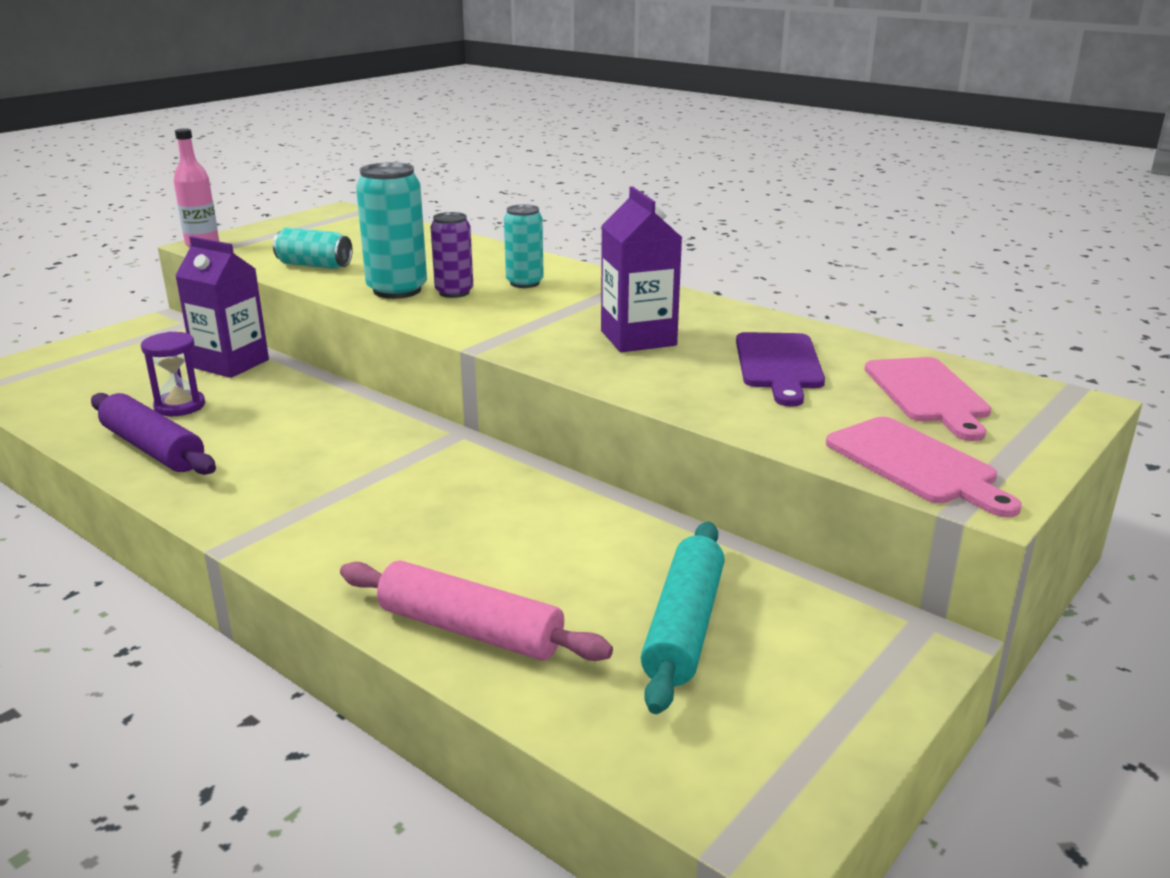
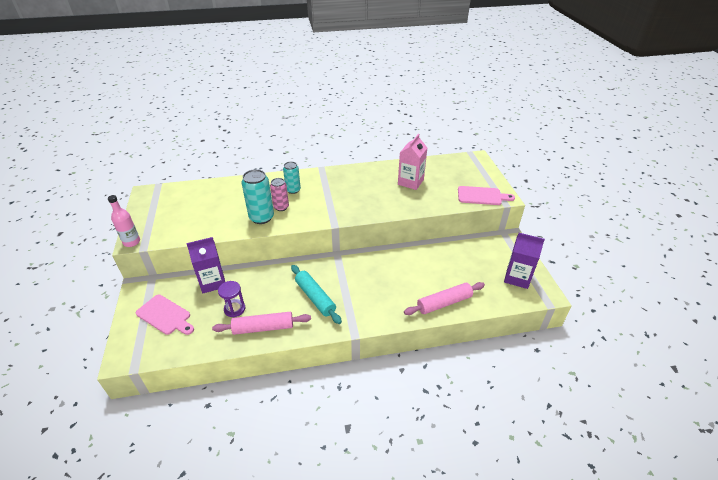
camera: 50 degrees left, 15 degrees up
purple rolling pin [91,393,216,475] -> pink rolling pin [212,312,311,335]
turquoise can [273,227,353,269] -> none
purple can [430,212,473,298] -> pink can [270,178,289,211]
purple carton [601,186,682,352] -> purple carton moved to [504,233,545,289]
turquoise rolling pin [641,522,725,714] -> turquoise rolling pin moved to [291,265,342,324]
purple cutting board [736,332,825,407] -> pink carton [398,134,427,190]
pink cutting board [864,357,991,441] -> pink cutting board moved to [136,295,194,335]

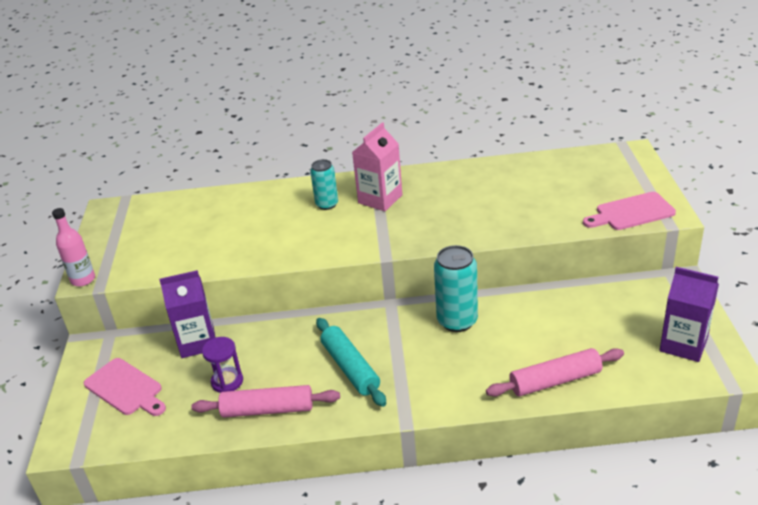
camera: 10 degrees right, 5 degrees down
turquoise can [241,169,274,224] -> turquoise can moved to [434,245,478,332]
pink can [270,178,289,211] -> none
pink carton [398,134,427,190] -> pink carton moved to [352,122,402,211]
pink cutting board [458,186,515,205] -> pink cutting board turned 150 degrees clockwise [583,192,676,230]

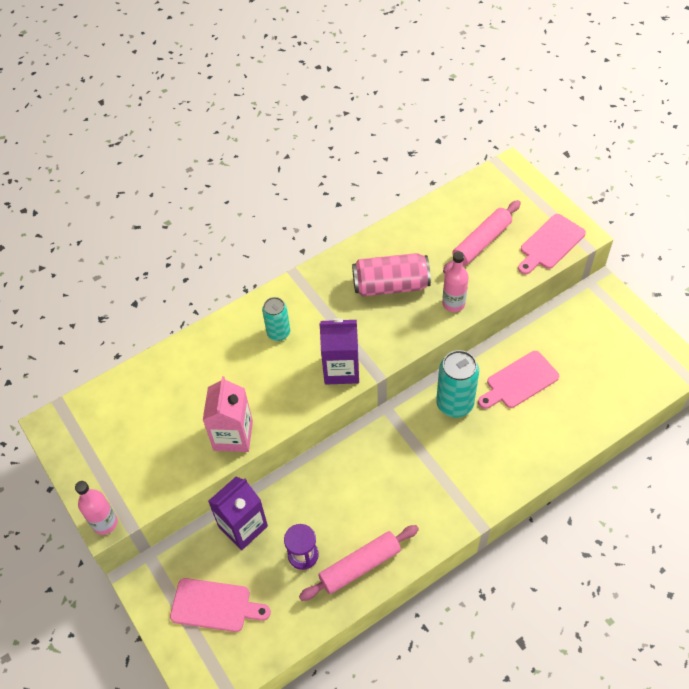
camera: 30 degrees left, 20 degrees up
turquoise rolling pin [316,318,386,407] -> none
pink carton [352,122,402,211] -> pink carton moved to [203,376,253,452]
pink rolling pin [486,348,624,397] -> pink rolling pin moved to [443,200,521,274]
purple carton [660,267,719,362] -> purple carton moved to [319,318,359,385]
none -> pink can [352,253,431,297]
none -> pink bottle [442,251,469,312]
none -> pink cutting board [478,351,559,409]

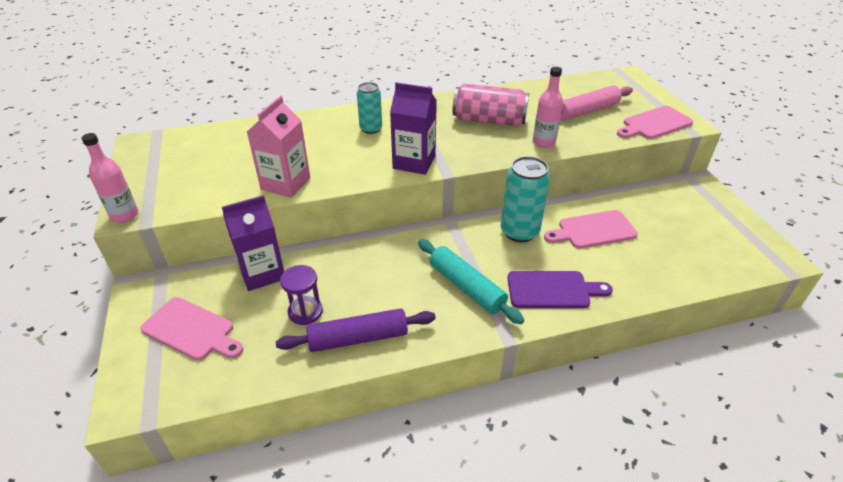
camera: 15 degrees right, 15 degrees down
pink rolling pin [299,525,419,601] -> purple rolling pin [276,308,436,352]
none -> turquoise rolling pin [418,239,524,324]
none -> purple cutting board [507,271,613,308]

